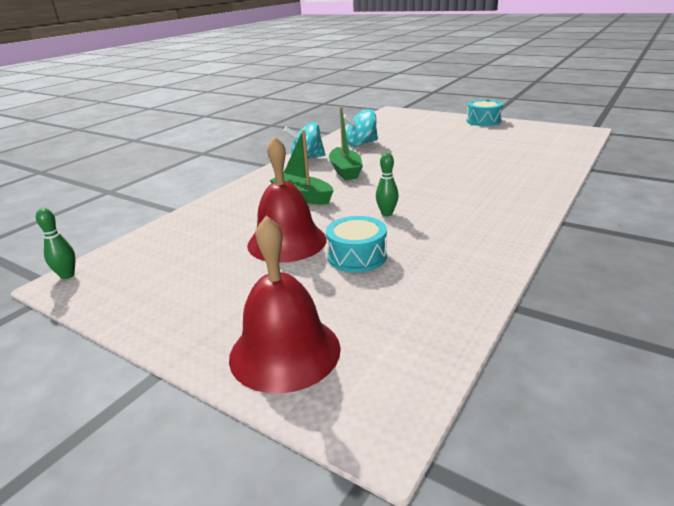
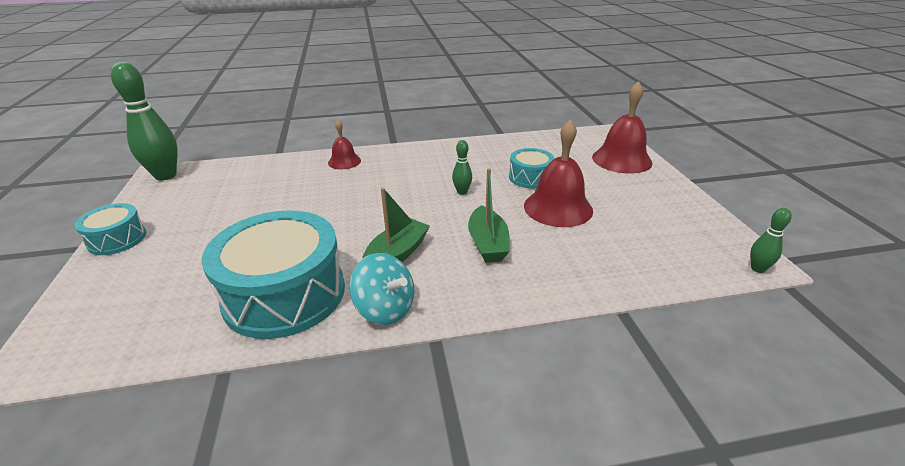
camera: 135 degrees left, 5 degrees up
turquoise spinning top [343,109,378,147] -> turquoise drum [201,210,345,339]
none -> green bowling pin [111,62,178,181]
none -> red bell [328,120,361,170]

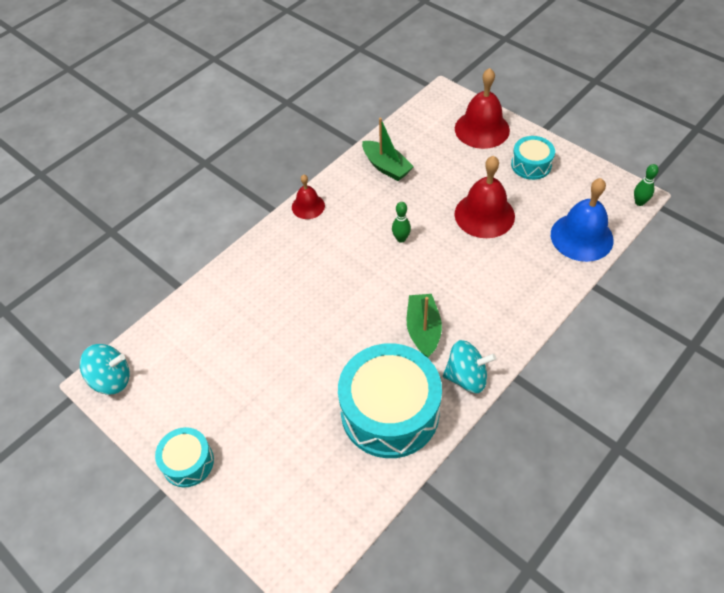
camera: 35 degrees left, 20 degrees up
green bowling pin [111,62,178,181] -> turquoise spinning top [80,344,130,395]
red bell [328,120,361,170] -> red bell moved to [292,174,325,219]
green boat [468,168,510,263] -> green boat moved to [362,118,414,181]
turquoise drum [509,148,555,188] -> turquoise drum moved to [511,136,555,180]
none -> blue bell [551,178,614,262]

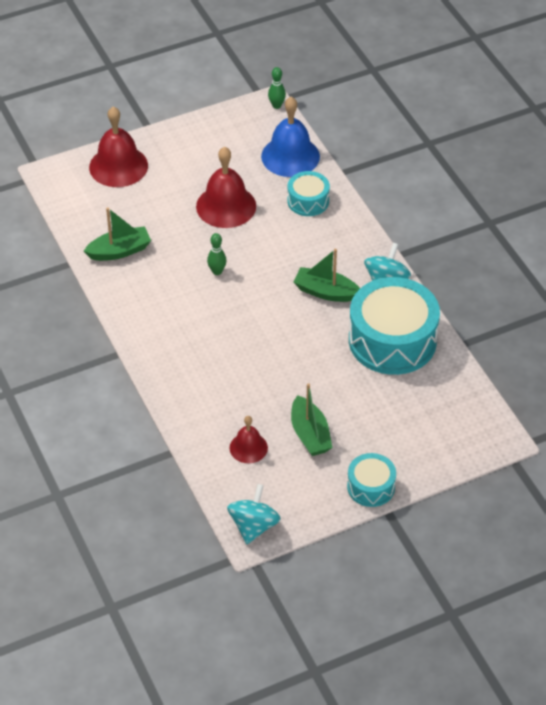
camera: 70 degrees left, 5 degrees down
red bell [292,174,325,219] -> red bell moved to [230,416,268,463]
turquoise drum [511,136,555,180] -> turquoise drum moved to [287,171,330,216]
none -> green boat [291,383,332,456]

